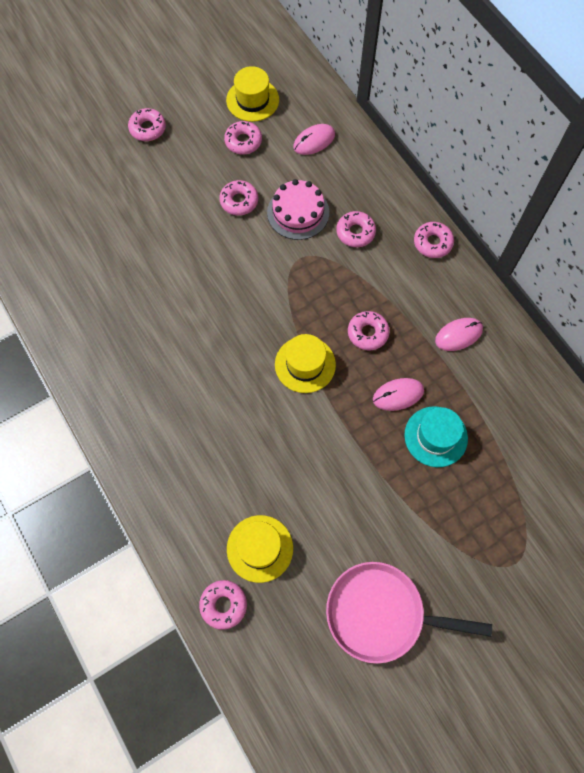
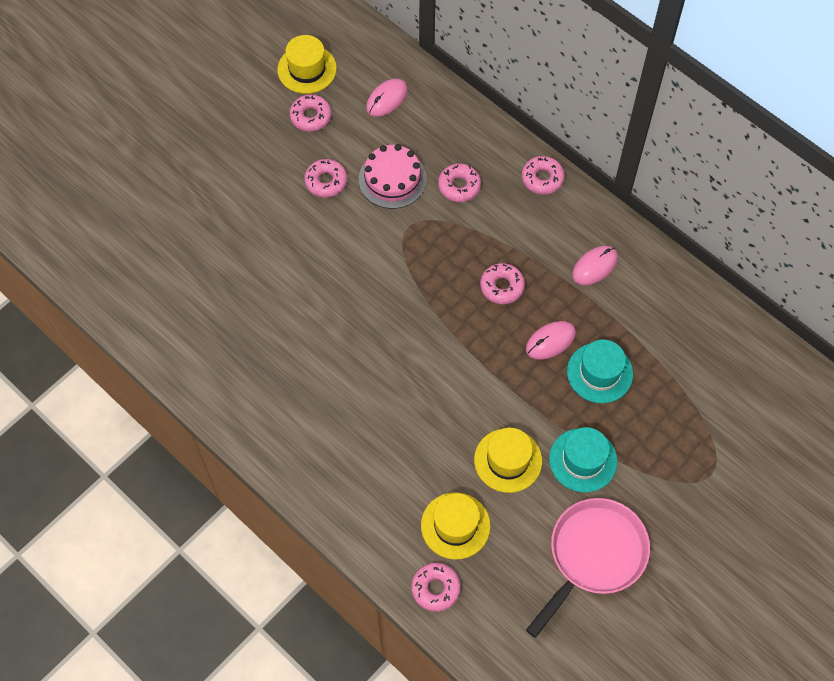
camera: 15 degrees left, 5 degrees down
pink donut [128,108,166,141] -> none
yellow hat [275,334,336,393] -> yellow hat moved to [474,428,542,493]
pink pan [326,562,492,664] -> pink pan turned 135 degrees clockwise [526,498,650,638]
none -> turquoise hat [549,427,617,492]

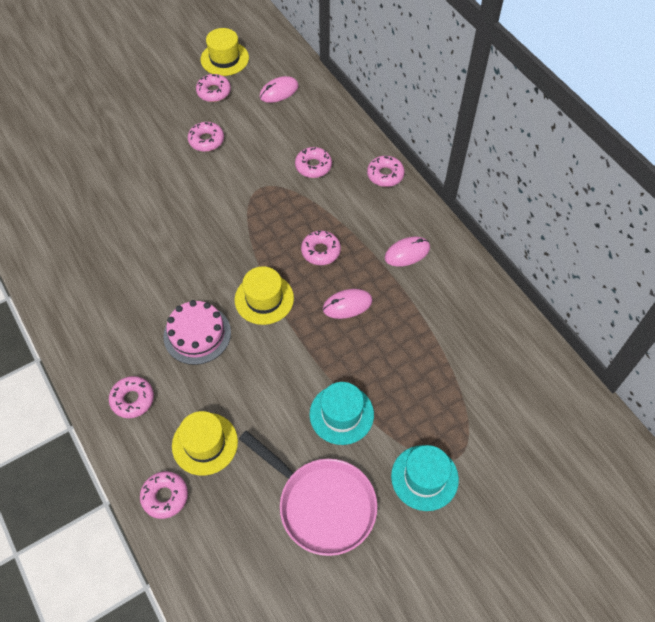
camera: 15 degrees right, 5 degrees down
pink cake [359,144,427,209] -> pink cake moved to [163,300,231,365]
yellow hat [474,428,542,493] -> yellow hat moved to [235,266,294,325]
pink pan [526,498,650,638] -> pink pan turned 75 degrees clockwise [239,431,377,556]
turquoise hat [567,339,633,403] -> turquoise hat moved to [391,445,459,511]
none -> pink donut [109,376,154,418]

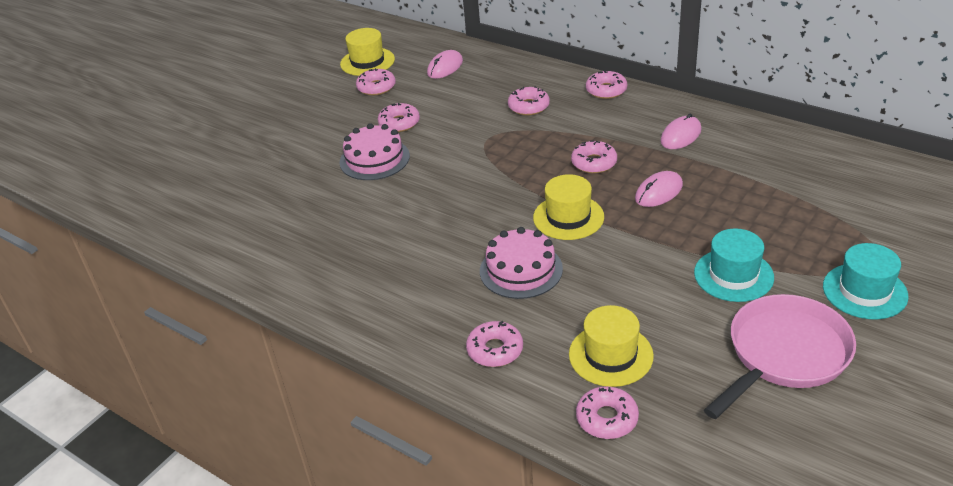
camera: 20 degrees left, 20 degrees down
pink pan [239,431,377,556] -> pink pan turned 60 degrees counterclockwise [704,294,856,419]
none -> pink cake [340,123,410,180]

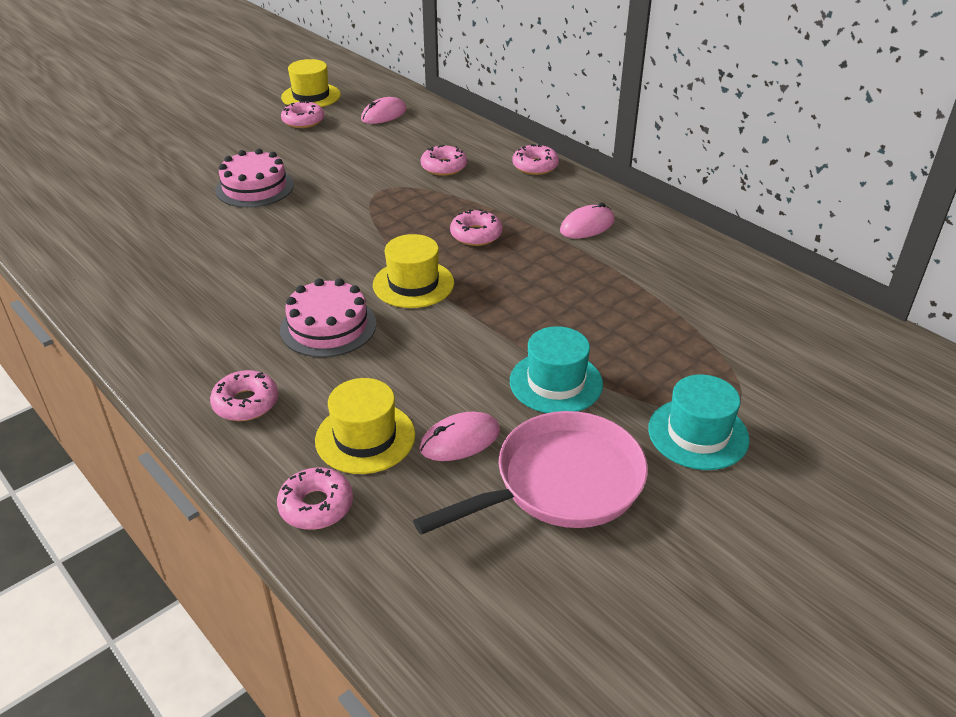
camera: 10 degrees right, 0 degrees up
pink donut [378,103,420,132] -> none
pink mouse [635,171,683,207] -> pink mouse moved to [419,412,500,461]

